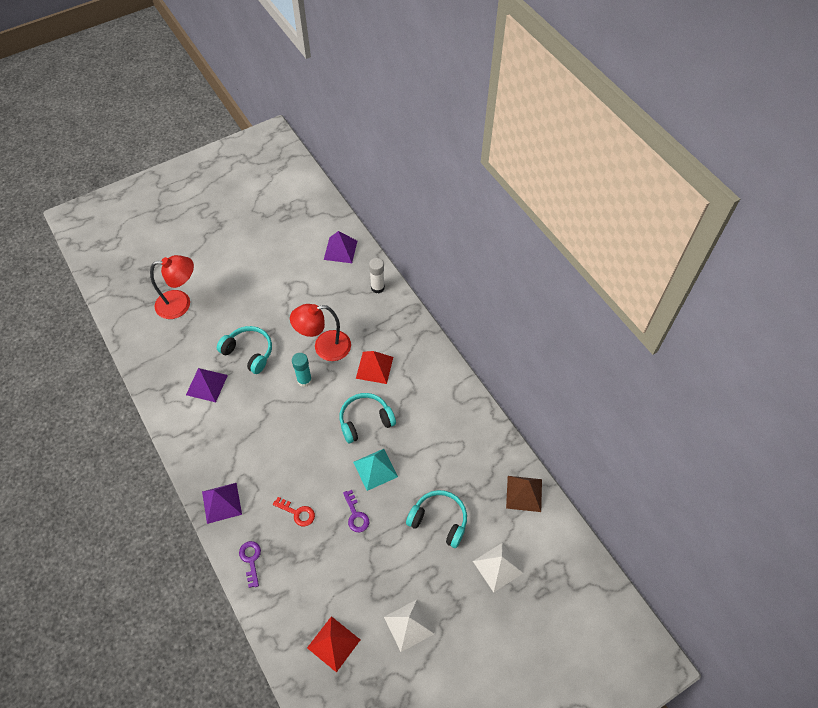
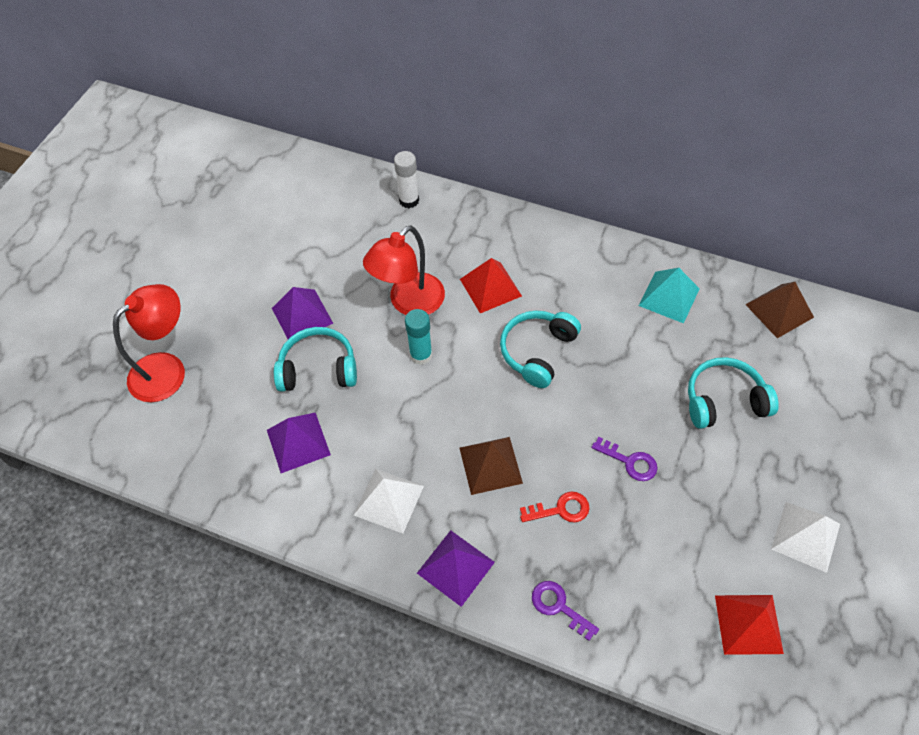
camera: 35 degrees left, 0 degrees up
purple pyramid [324,231,357,263] -> purple pyramid moved to [272,287,334,339]
turquoise pyramid [353,449,398,491] -> turquoise pyramid moved to [639,268,700,324]
white pyramid [473,543,523,593] -> white pyramid moved to [354,469,424,534]
none -> brown pyramid [459,437,523,495]

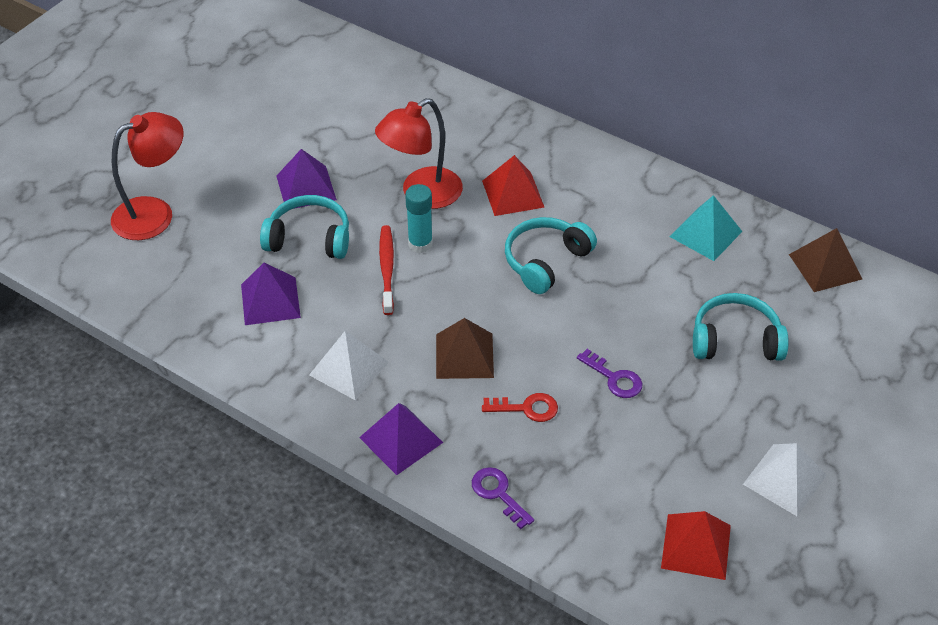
camera: 10 degrees right, 10 degrees down
white glue stick [394,151,419,208] -> none
none -> red toothbrush [379,225,394,315]

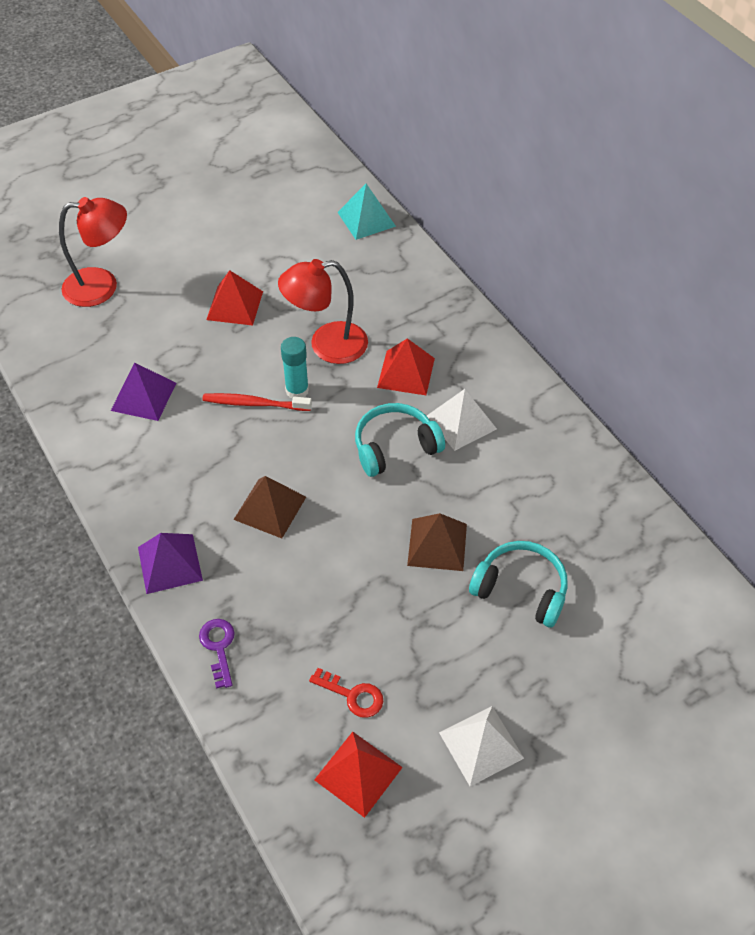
camera: 25 degrees right, 5 degrees up
turquoise headphones [260,195,349,259] -> none
purple pyramid [277,149,337,209] -> red pyramid [206,270,263,326]
white pyramid [309,331,389,400] -> white pyramid moved to [427,389,497,451]
red toothbrush [379,225,394,315] -> red toothbrush turned 105 degrees counterclockwise [202,393,312,411]
red key [482,393,558,422] -> red key moved to [309,668,383,718]
purple key [577,349,643,398] -> none
turquoise pyramid [669,195,743,261] -> turquoise pyramid moved to [337,184,396,240]
brown pyramid [789,228,862,292] -> brown pyramid moved to [407,513,467,571]

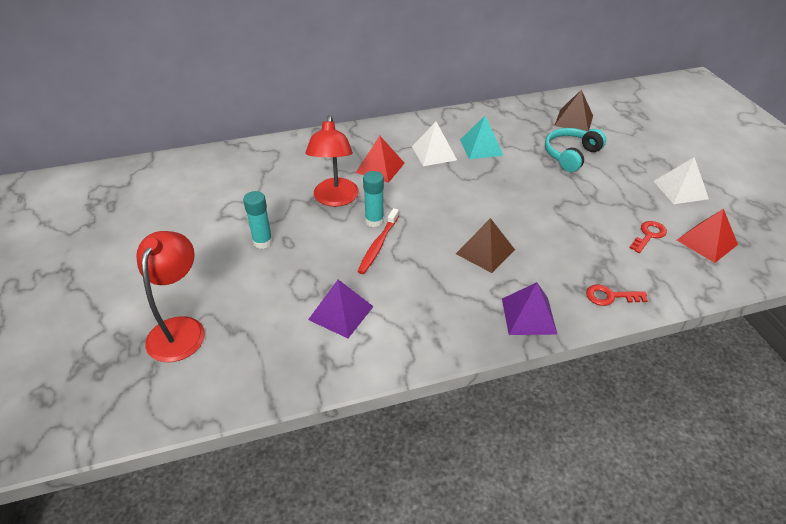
camera: 75 degrees left, 10 degrees down
purple key [199,619,235,689] -> red key [586,285,648,306]
red pyramid [206,270,263,326] -> turquoise glue stick [243,191,273,249]
turquoise pyramid [337,184,396,240] -> turquoise pyramid moved to [460,116,504,159]
turquoise headphones [355,403,445,477] -> none
brown pyramid [407,513,467,571] -> brown pyramid moved to [554,90,593,131]

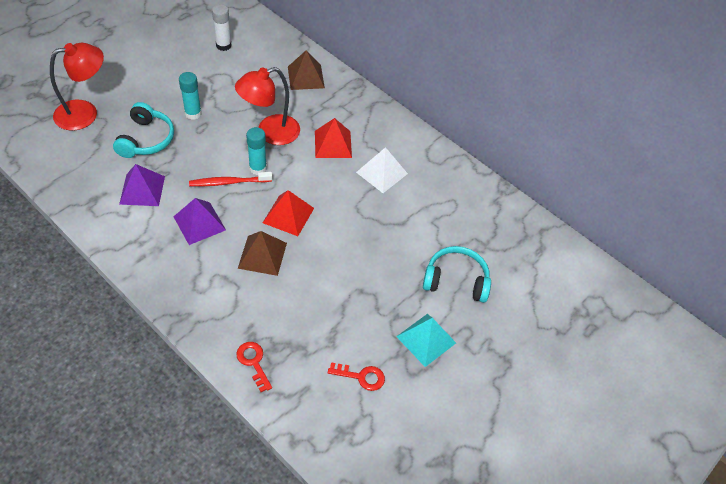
camera: 55 degrees right, 10 degrees up
turquoise pyramid [460,116,504,159] -> turquoise pyramid moved to [396,314,456,367]
purple pyramid [502,282,558,335] -> purple pyramid moved to [174,198,226,245]
brown pyramid [554,90,593,131] -> brown pyramid moved to [288,50,325,90]
white pyramid [654,157,709,204] -> none
red pyramid [677,209,738,263] -> red pyramid moved to [263,190,314,236]
none -> turquoise headphones [113,102,174,158]
none -> white glue stick [212,4,232,51]

